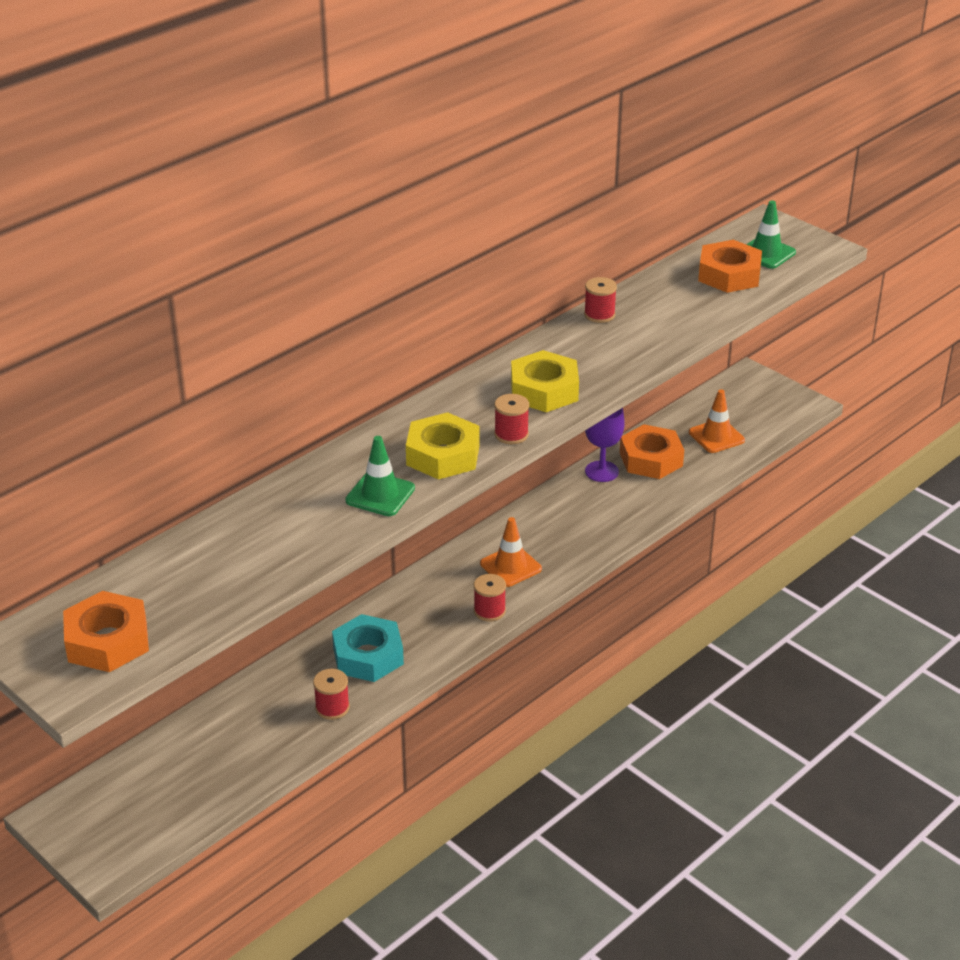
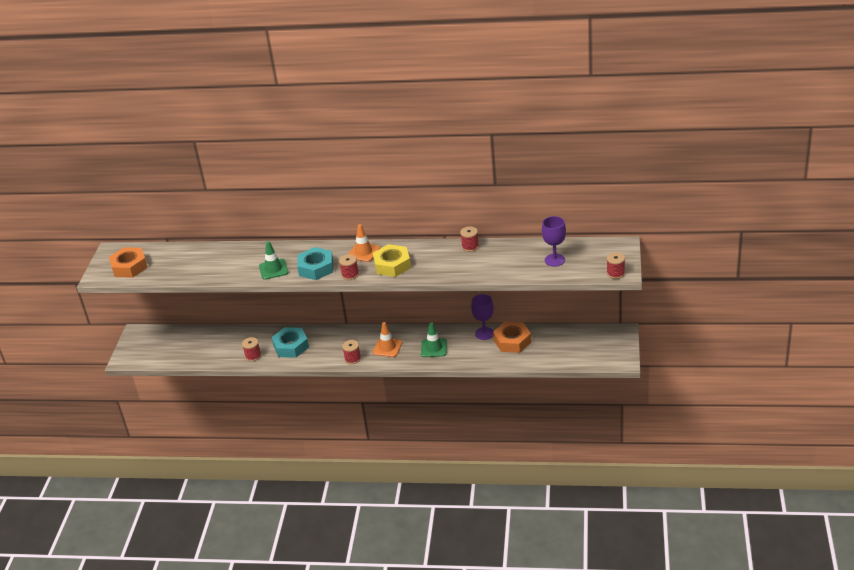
camera: 55 degrees right, 0 degrees up
yellow nut [406,412,480,480] -> turquoise nut [297,247,333,280]
orange traffic cone [689,389,745,453] -> orange traffic cone moved to [348,224,380,262]
orange nut [698,240,762,293] -> purple goblet [542,216,566,267]
green traffic cone [746,200,796,269] -> green traffic cone moved to [421,322,447,357]
none -> red spool [607,252,625,279]

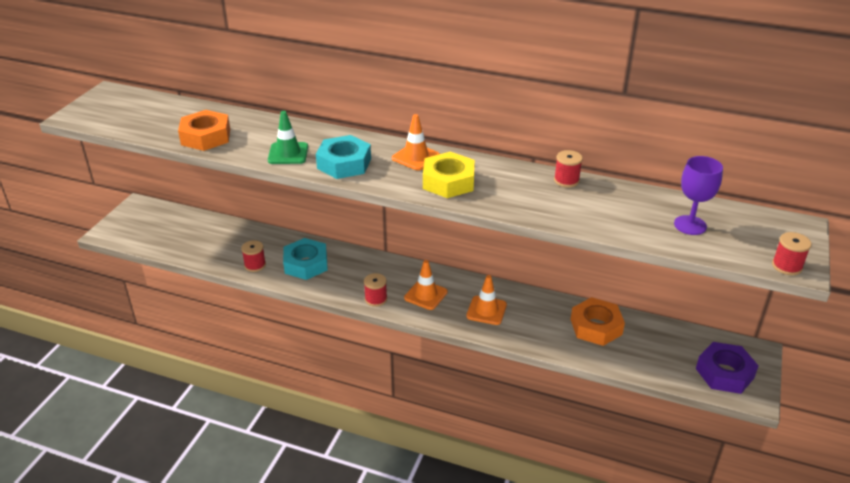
camera: 10 degrees right, 0 degrees up
orange nut [109,247,148,278] -> orange nut moved to [178,110,230,151]
red spool [339,254,359,280] -> none
green traffic cone [421,322,447,357] -> orange traffic cone [466,275,507,325]
purple goblet [471,294,494,340] -> none
none -> purple nut [696,342,759,394]

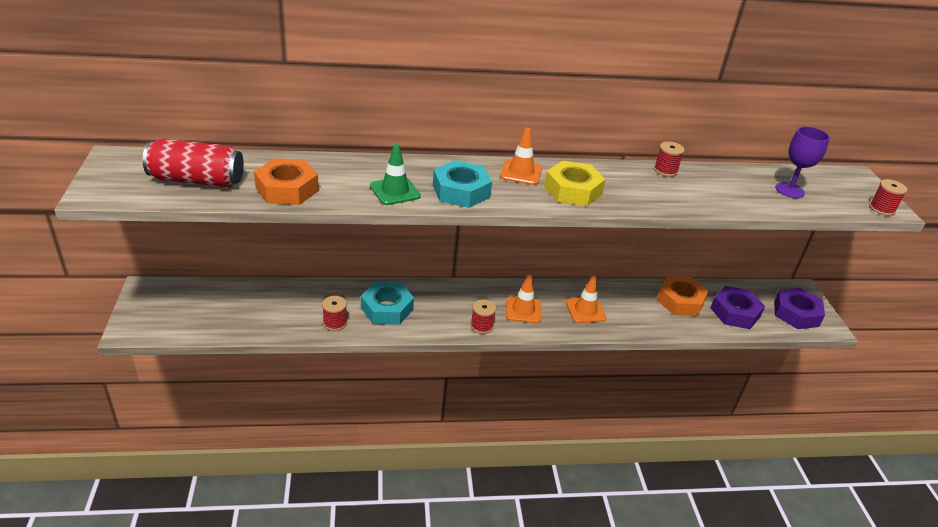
camera: 30 degrees left, 0 degrees up
none -> red can [143,139,244,187]
none -> purple nut [710,286,765,329]

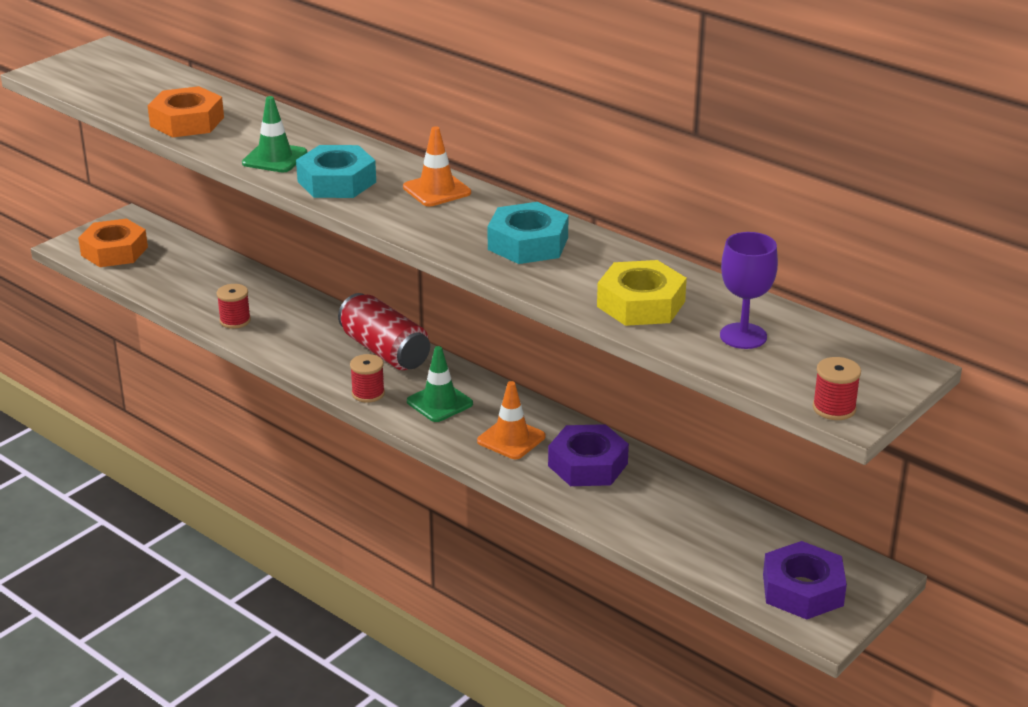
camera: 50 degrees right, 5 degrees down
red can [143,139,244,187] -> red can moved to [338,293,430,370]
turquoise nut [361,282,414,325] -> turquoise nut moved to [488,202,569,264]
orange traffic cone [506,275,541,323] -> green traffic cone [407,346,473,422]
yellow nut [544,161,606,206] -> yellow nut moved to [597,260,687,326]
red spool [654,141,685,177] -> none
orange nut [657,276,708,316] -> orange nut moved to [78,219,148,267]
purple nut [710,286,765,329] -> purple nut moved to [548,424,629,486]

